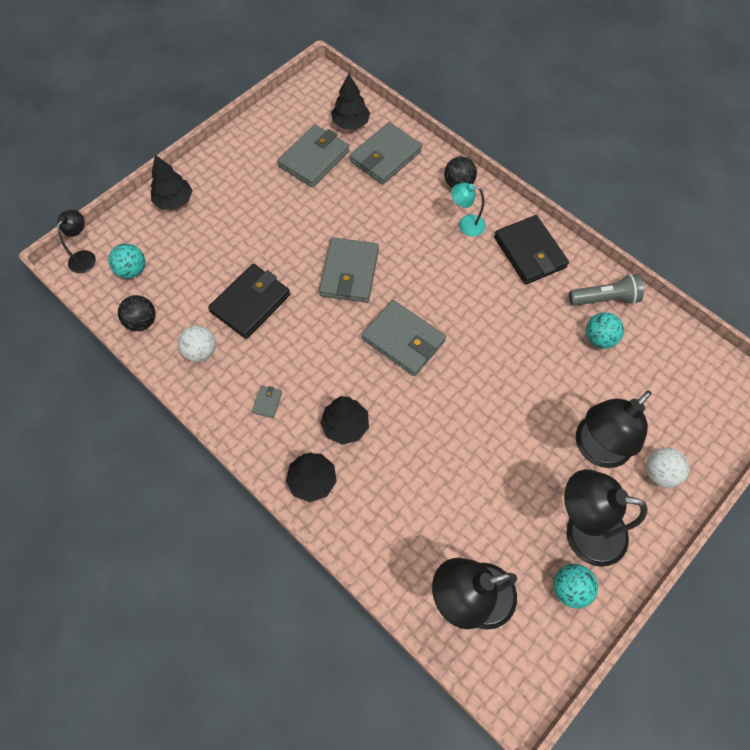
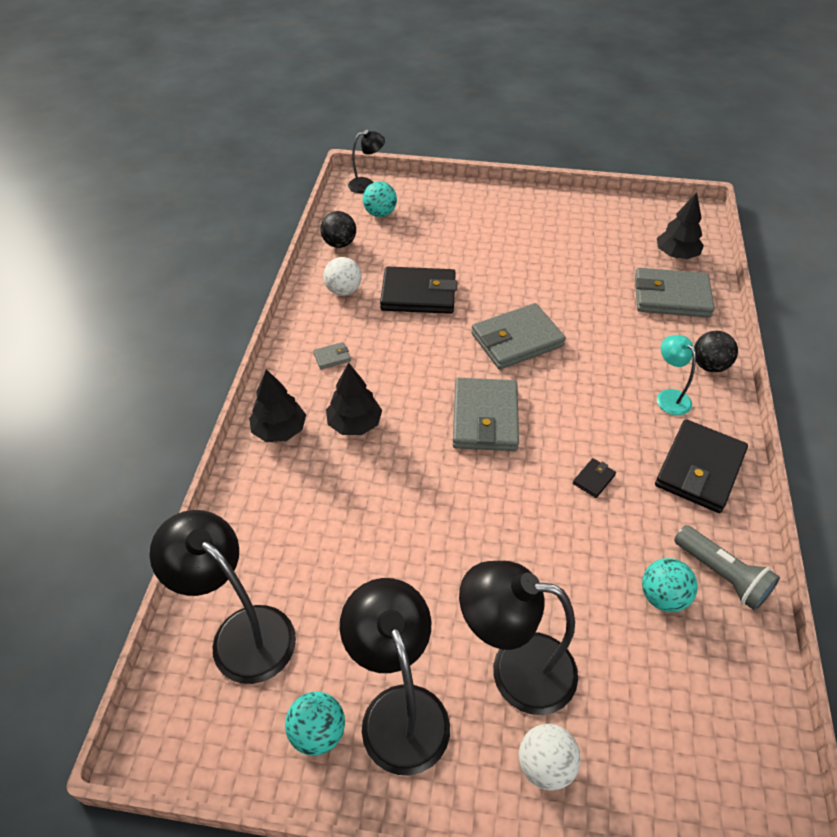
camera: 55 degrees right, 15 degrees down
black tree [151,155,193,210] -> none
grey wallet [277,125,349,187] -> none
none -> black wallet [573,458,616,498]

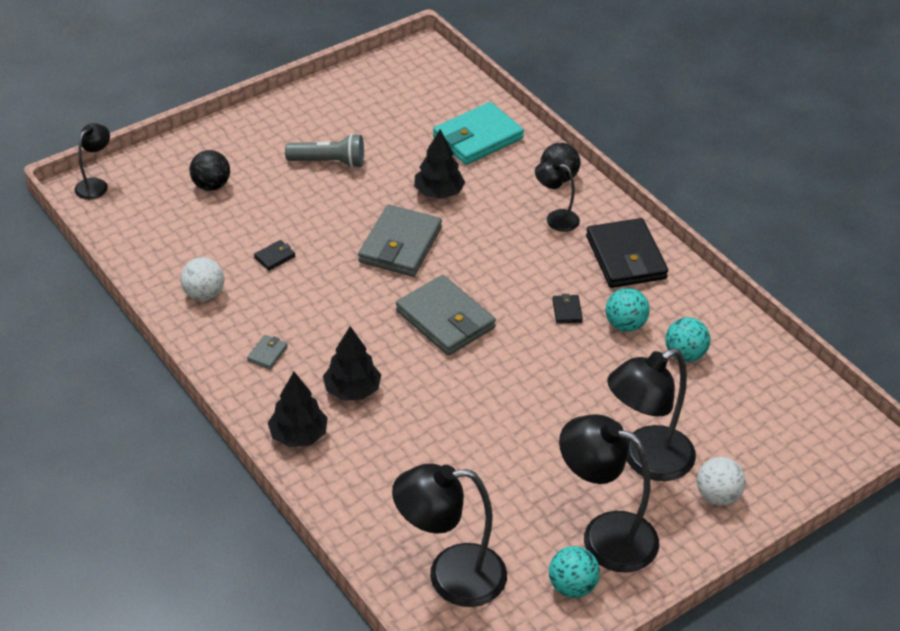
camera: 45 degrees left, 5 degrees down
black ball [320,211,356,248] -> black ball moved to [189,150,230,191]
turquoise ball [363,181,397,217] -> turquoise ball moved to [606,288,650,332]
black wallet [380,267,457,314] -> black wallet [254,240,295,271], size x0.42
grey wallet [635,268,715,318] -> turquoise wallet [433,102,524,165]
black tree [657,192,704,259] -> black tree moved to [414,129,465,199]
turquoise lamp [657,335,696,415] -> black lamp [535,160,580,232]
grey flashlight [674,525,780,611] -> grey flashlight moved to [285,134,364,168]

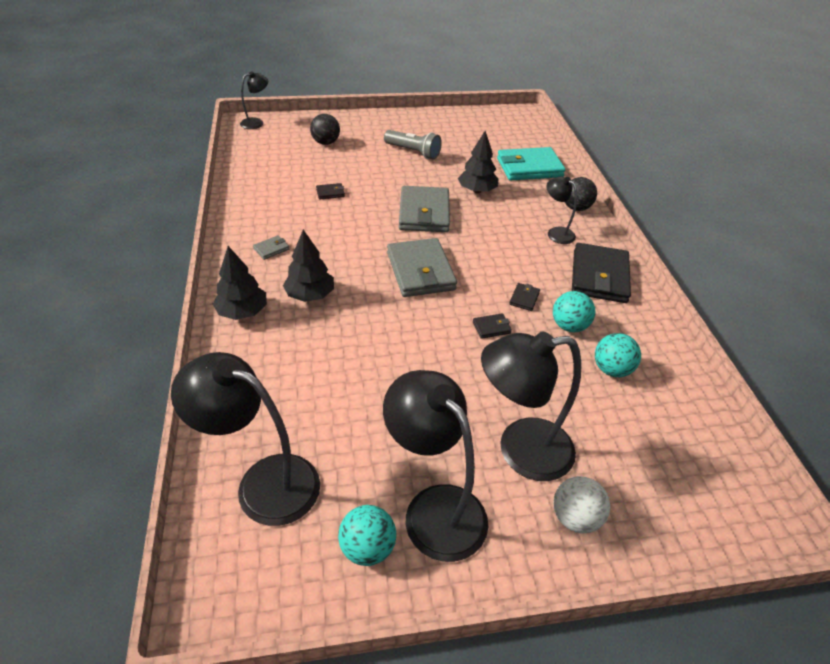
camera: 25 degrees right, 0 degrees up
white ball [181,258,224,301] -> none
grey wallet [358,204,442,277] -> grey wallet turned 45 degrees counterclockwise [399,186,450,232]
none -> black wallet [473,313,512,339]

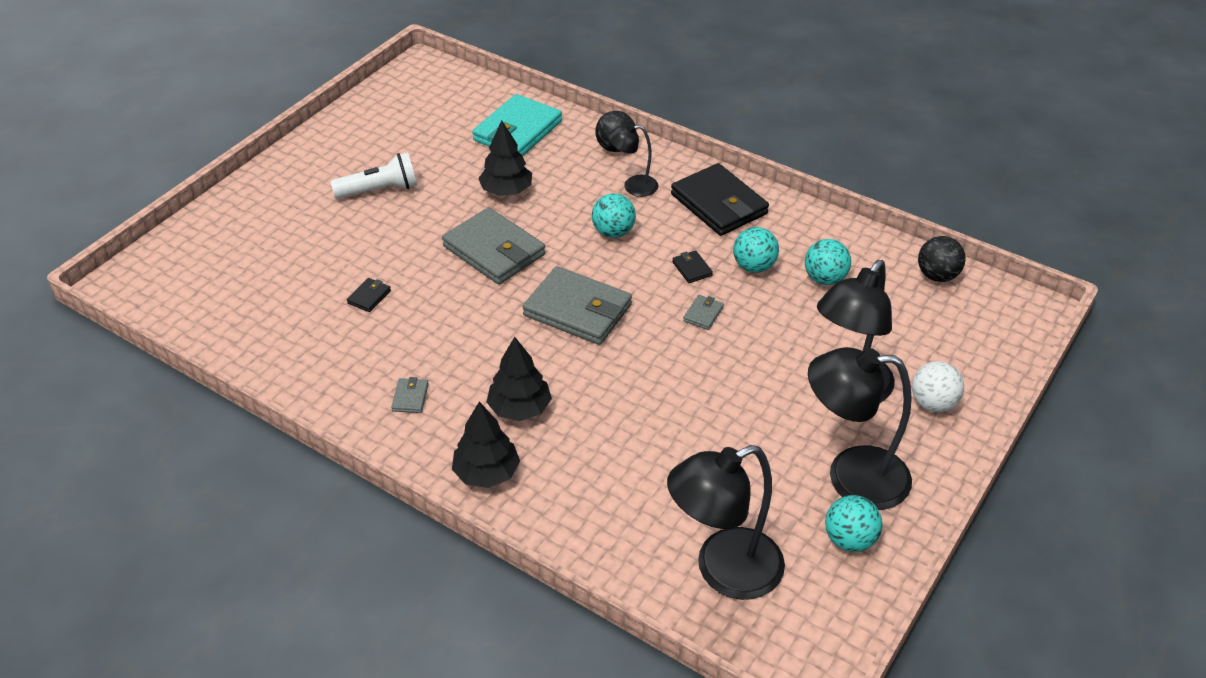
camera: 45 degrees left, 0 degrees up
black lamp [240,71,268,129] -> none
black ball [310,114,340,145] -> black ball moved to [918,236,966,282]
grey flashlight [384,130,442,160] -> white flashlight [330,152,417,199]
black wallet [473,313,512,339] -> grey wallet [683,295,724,330]
none -> turquoise ball [592,193,636,238]

